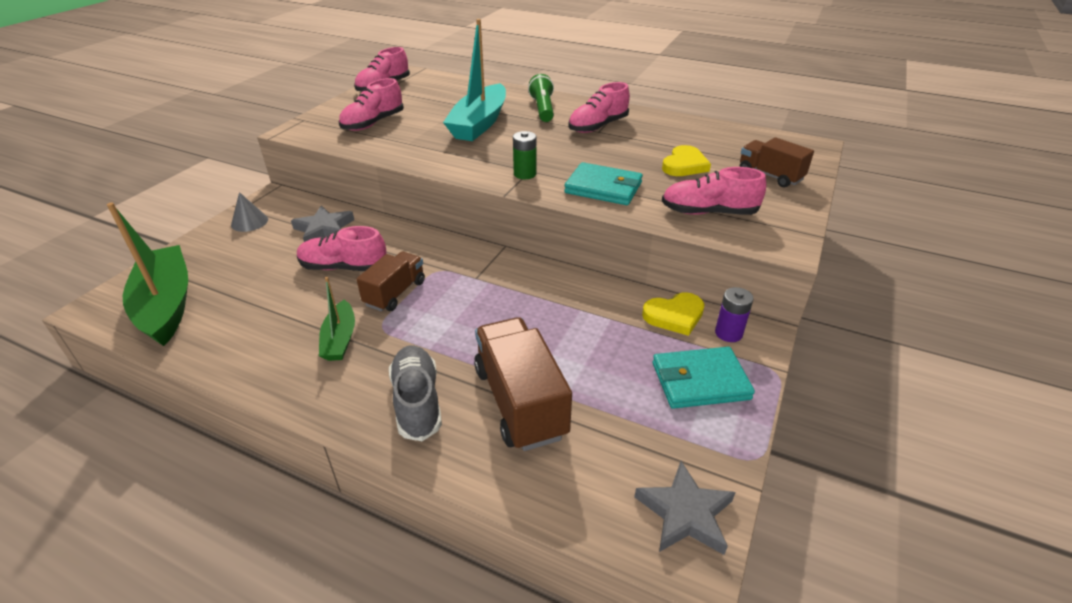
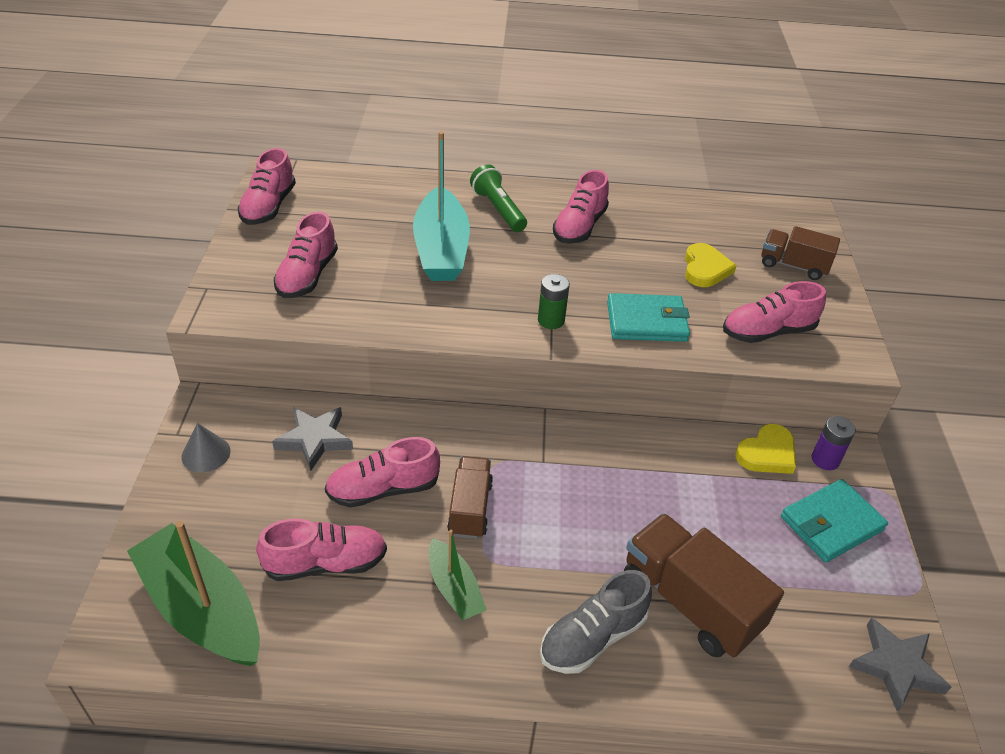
camera: 25 degrees left, 5 degrees up
grey shoe [389,346,442,441] -> grey shoe turned 90 degrees counterclockwise [540,570,652,674]
none -> pink shoe [256,518,387,581]

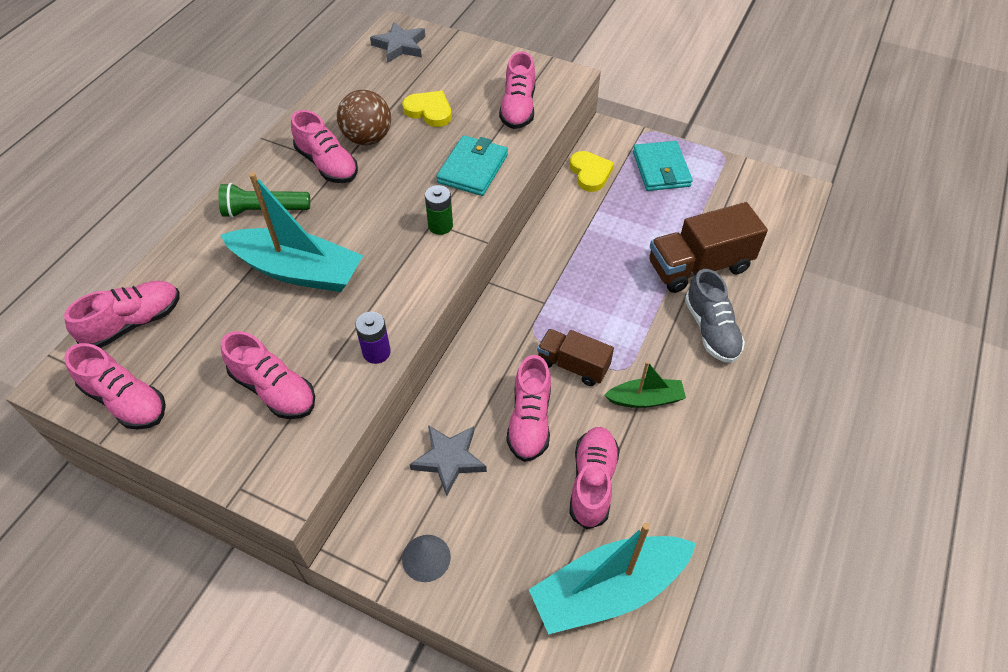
camera: 65 degrees left, 10 degrees up
green boat [127,521,260,666] -> turquoise boat [529,523,696,634]
brown truck [761,226,840,280] -> none
purple battery [812,416,856,470] -> purple battery moved to [355,312,391,364]
grey star [849,617,951,712] -> grey star moved to [370,22,425,63]
none -> pink shoe [64,281,180,348]
none -> brown ball [337,90,391,145]

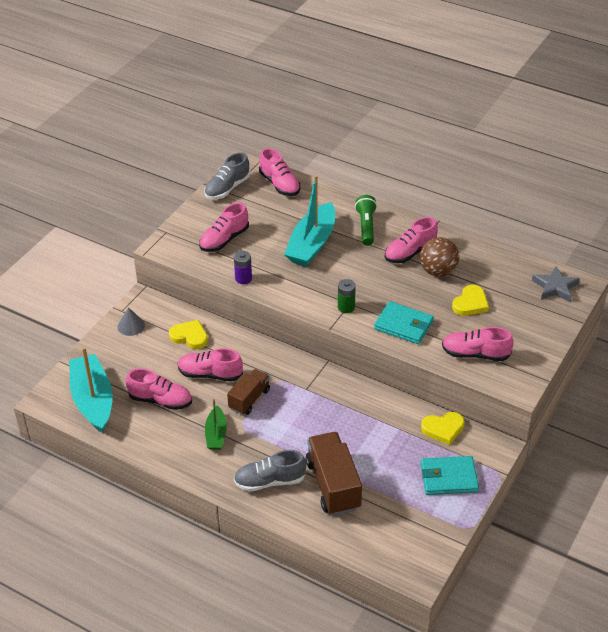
camera: 95 degrees right, 10 degrees down
pink shoe [64,343,166,430] -> grey shoe [204,152,250,199]
grey star [409,425,487,496] -> yellow heart [169,320,208,349]

